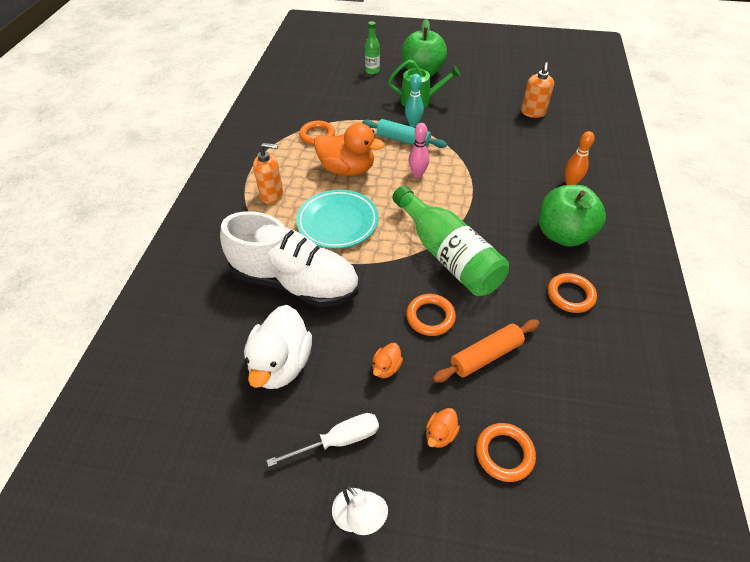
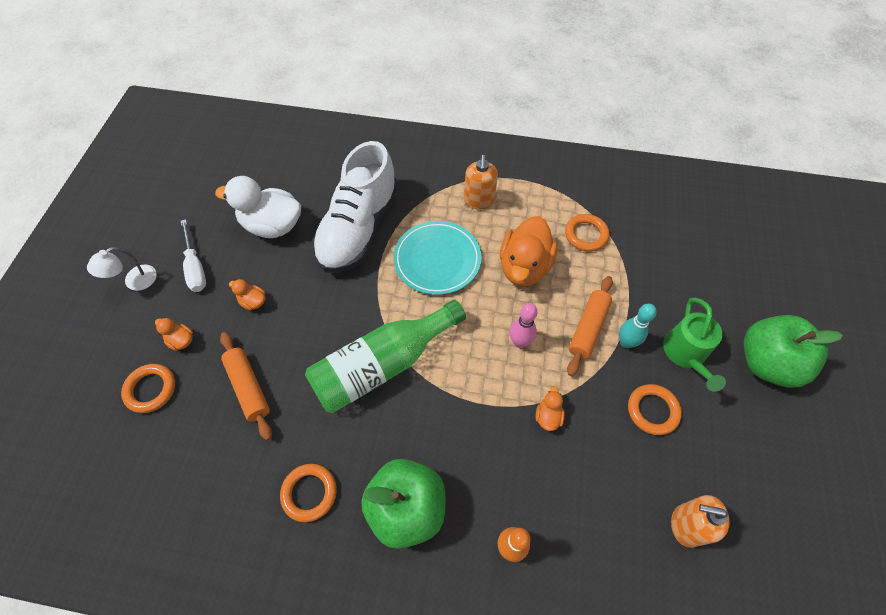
camera: 90 degrees right, 10 degrees up
turquoise rolling pin [362,119,447,148] -> orange rolling pin [567,276,613,376]
green bottle [365,21,380,74] -> none
orange ring [406,294,456,336] -> orange ring moved to [628,384,682,435]
none -> orange duck [536,386,565,431]

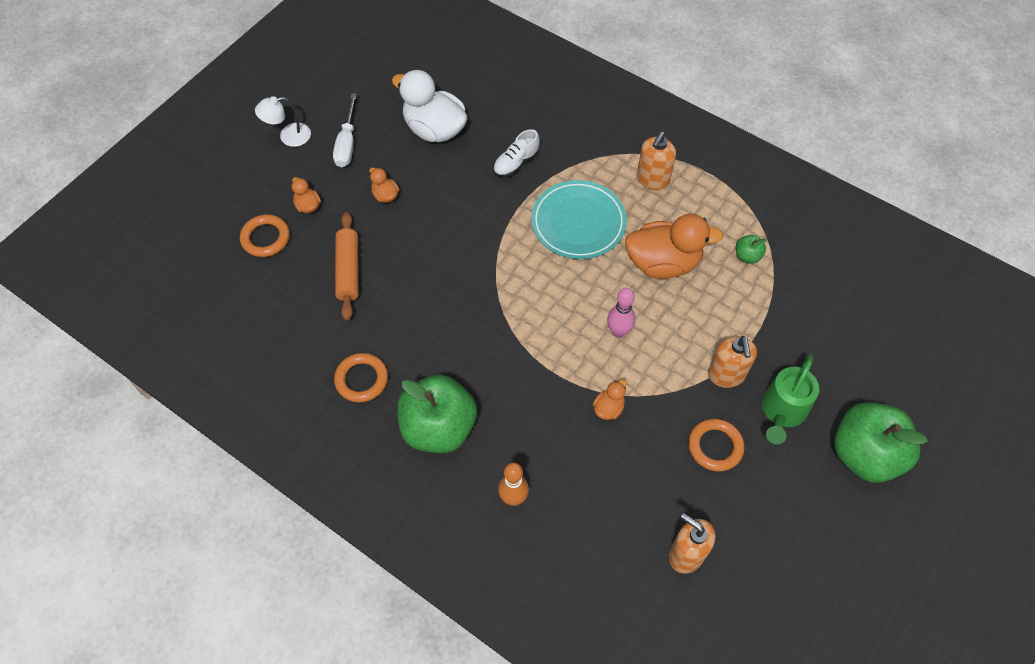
camera: 25 degrees right, 0 degrees up
green bottle [305,300,466,413] -> none
white shoe [312,141,398,273] -> white shoe [493,129,540,177], size x0.41
orange duck [500,216,558,286] -> orange duck turned 135 degrees counterclockwise [625,214,724,279]
orange ring [565,214,610,252] -> green apple [736,235,767,264]
orange rolling pin [567,276,613,376] -> none
turquoise bowling pin [619,304,657,348] -> orange soap dispenser [708,336,757,388]

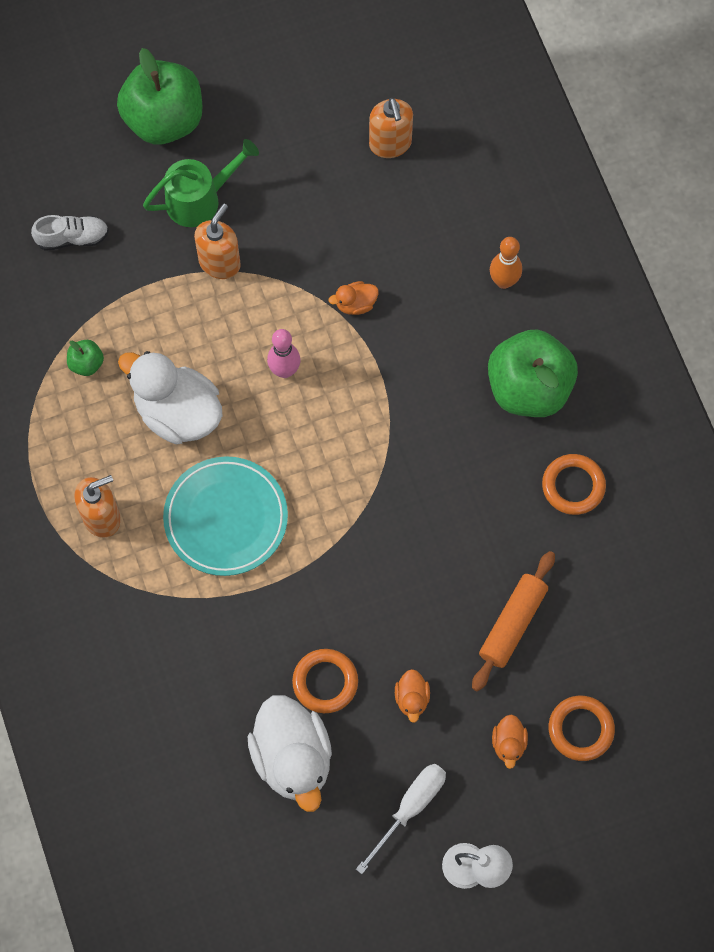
camera: 145 degrees left, 10 degrees up
white shoe [493,129,540,177] -> white shoe moved to [31,215,109,251]
orange duck [625,214,724,279] -> white duck [118,351,223,445]
orange ring [688,418,744,472] -> orange ring moved to [292,649,358,713]

